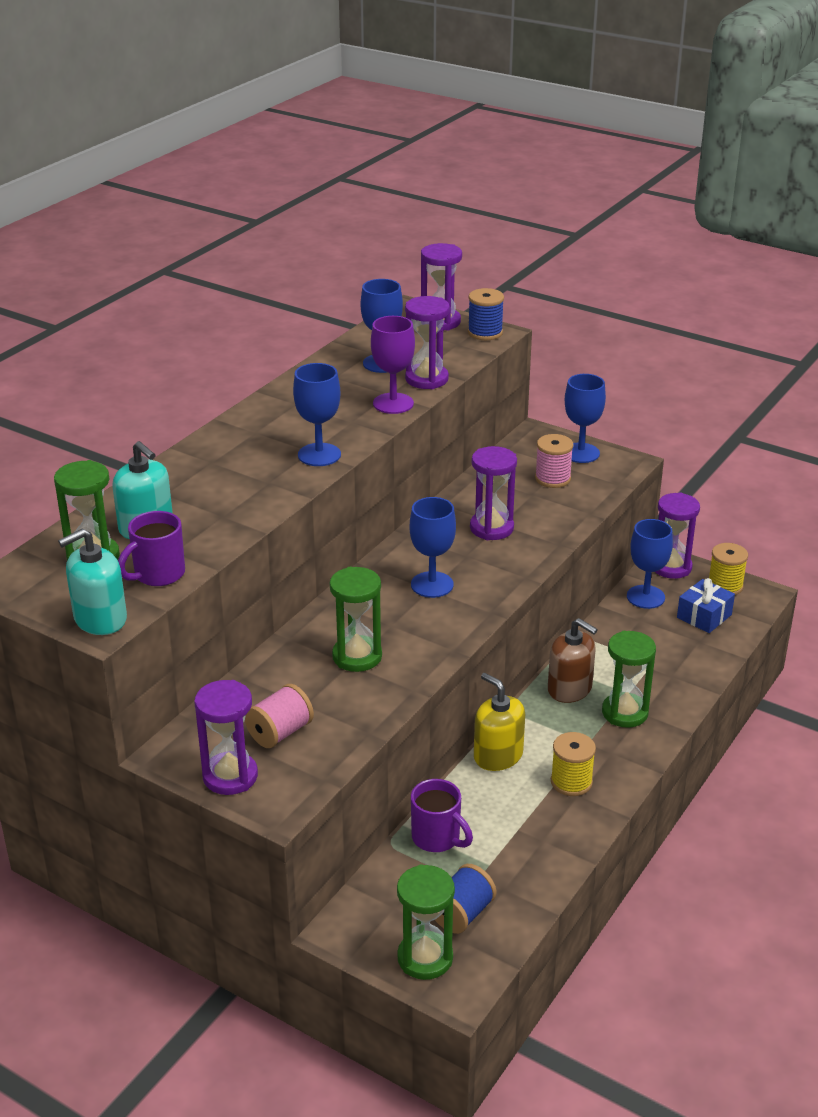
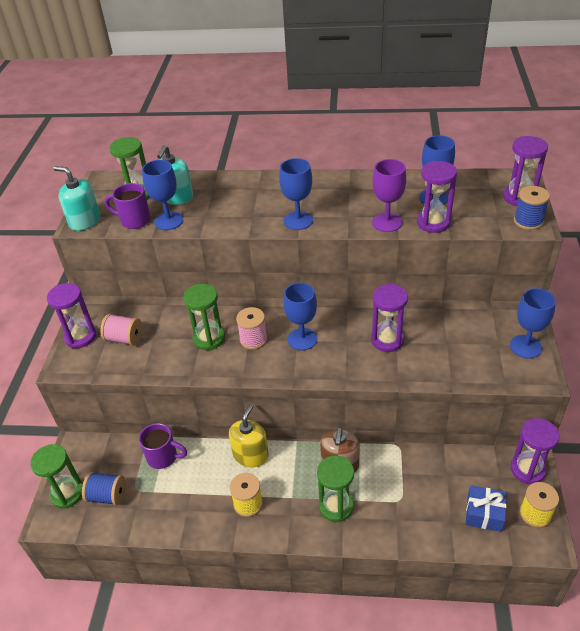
camera: 65 degrees right, 10 degrees up
purple mug [411,779,473,852] -> purple mug turned 90 degrees counterclockwise [139,423,187,469]
pink spool [535,434,573,488] -> pink spool moved to [236,307,267,350]
blue goblet [627,519,673,609] -> blue goblet moved to [142,160,183,230]

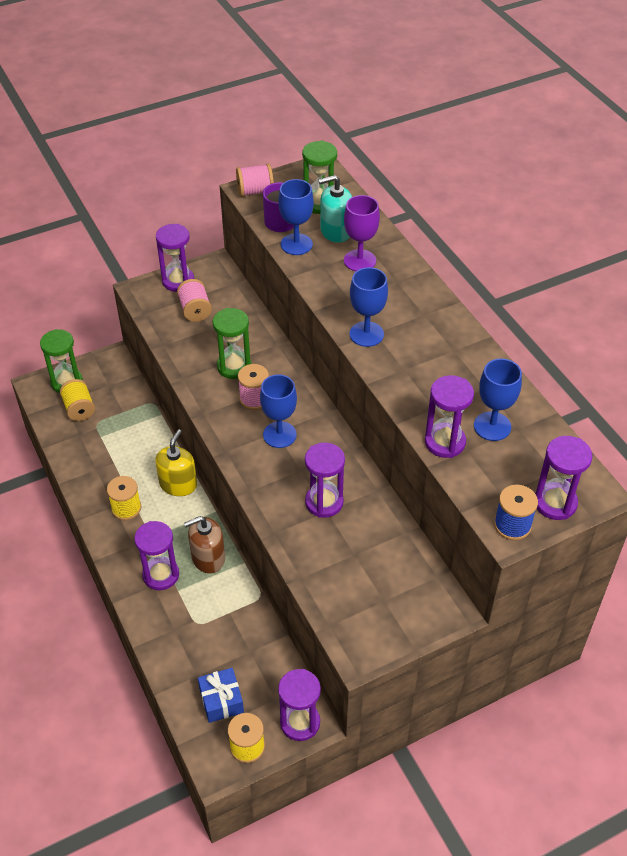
camera: 55 degrees right, 5 degrees up
turquoise soap dispenser [54,166,100,231] -> pink spool [236,163,274,197]
blue spool [82,472,126,505] -> yellow spool [60,379,95,421]
purple mug [139,423,187,469] -> none
yellow soap dispenser [229,404,269,467] -> yellow soap dispenser turned 60 degrees counterclockwise [155,429,197,496]
green hourglass [317,455,354,522] -> purple hourglass [134,521,179,590]
purple goblet [372,159,407,232] -> purple goblet moved to [344,195,380,271]
blue goblet [510,288,556,359] -> none

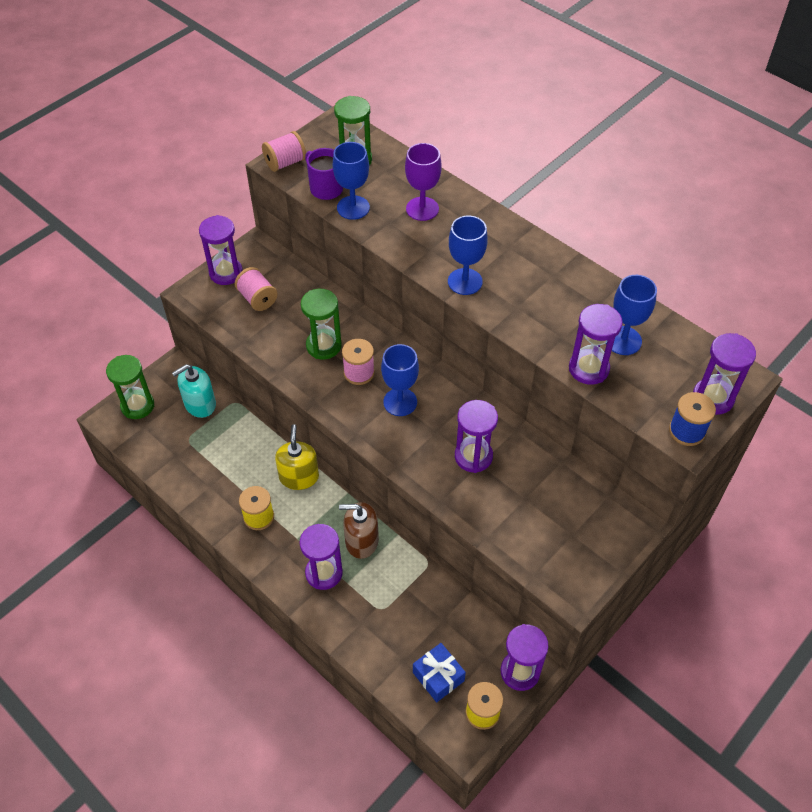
camera: 20 degrees left, 5 degrees up
yellow spool [60,379,95,421] -> none
brown soap dispenser [184,516,225,573] -> brown soap dispenser turned 45 degrees clockwise [339,502,379,559]
turquoise soap dispenser [318,175,352,243] -> turquoise soap dispenser moved to [172,364,216,418]

